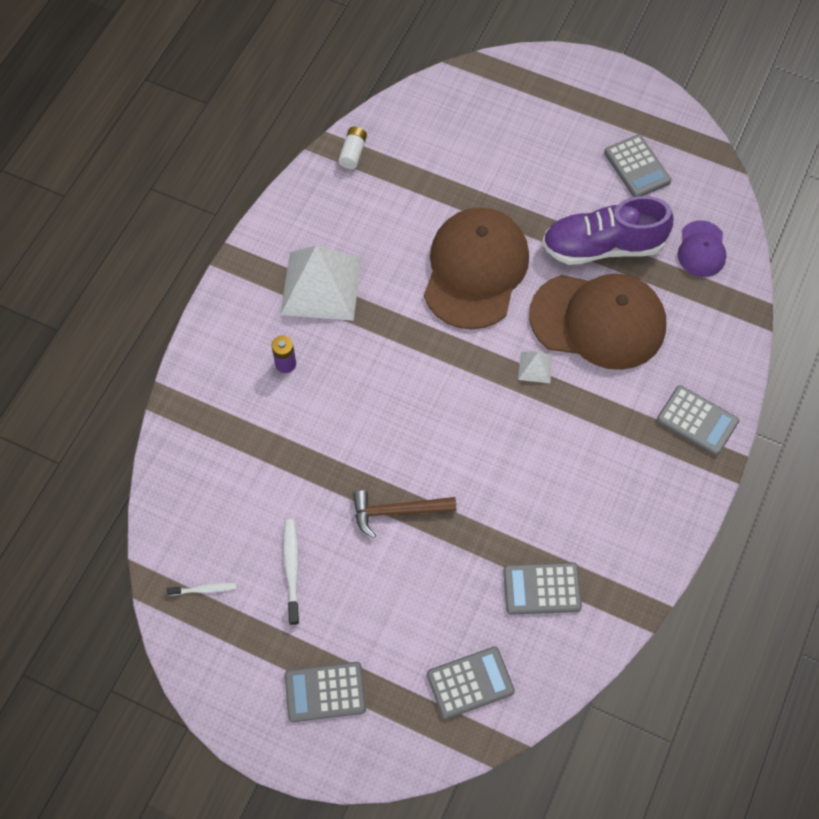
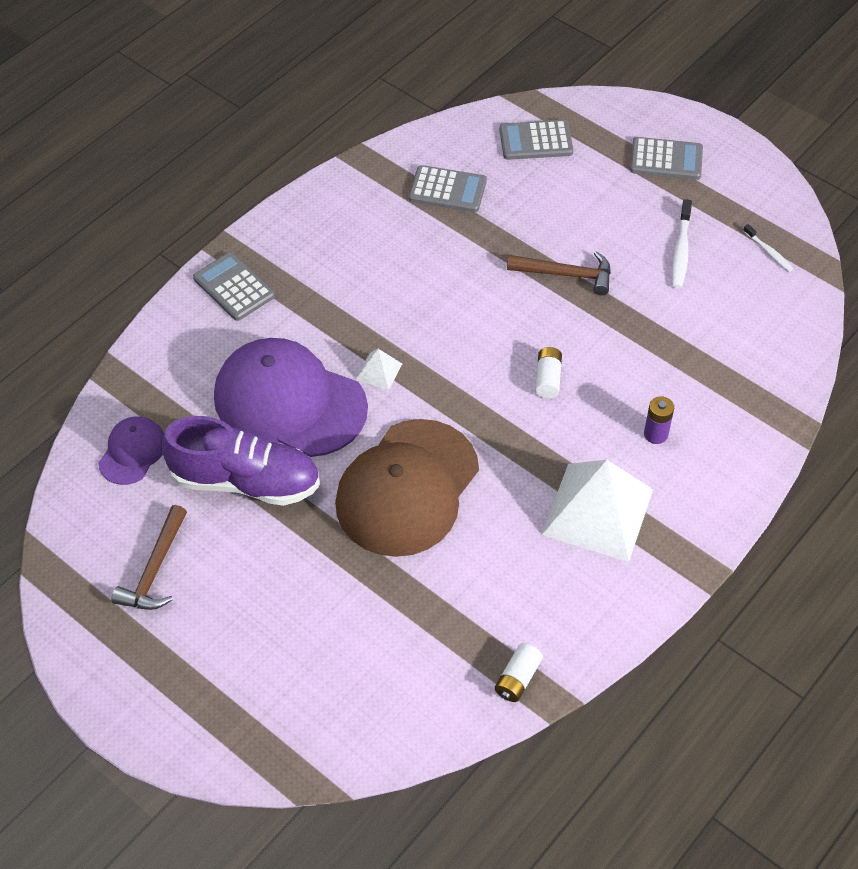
camera: 165 degrees left, 10 degrees down
white toothbrush [167,583,237,596] -> white toothbrush turned 135 degrees counterclockwise [743,224,793,272]
brown cap [529,274,666,370] -> purple cap [214,338,368,457]
grey calculator [604,135,671,197] -> brown hammer [112,505,187,610]
none -> white battery [535,347,562,399]

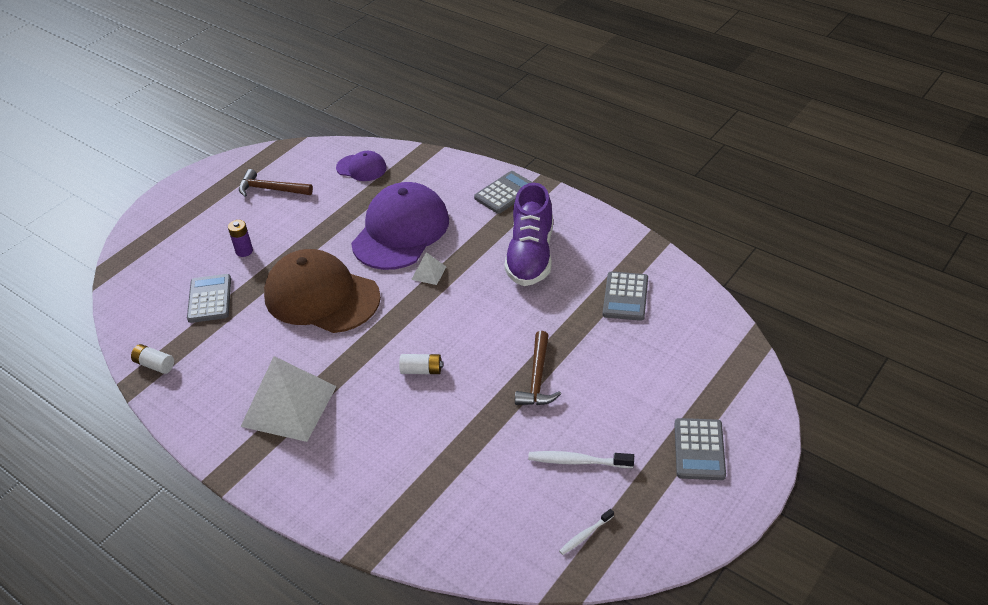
camera: 90 degrees right, 10 degrees down
purple shoe [162,416,320,506] -> purple shoe moved to [504,183,553,286]
grey calculator [500,120,573,160] -> grey calculator moved to [187,274,231,323]
purple battery [644,396,674,444] -> purple battery moved to [228,220,253,257]

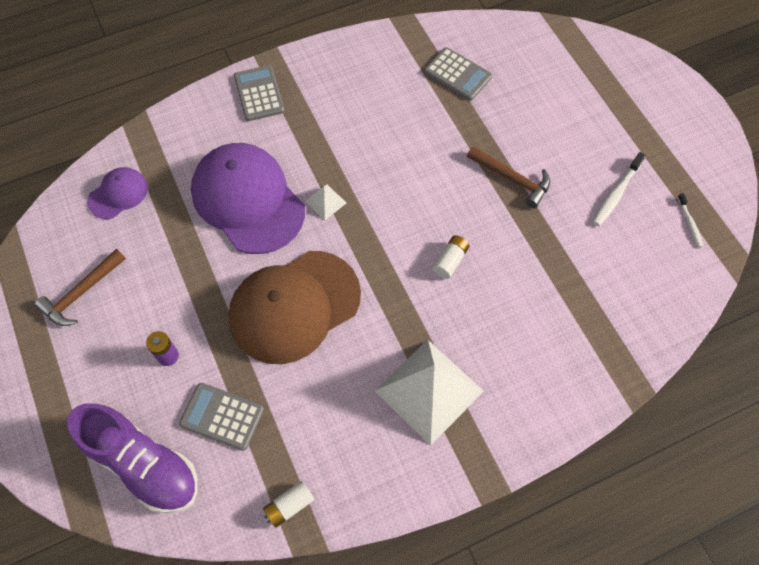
camera: 65 degrees left, 20 degrees up
purple shoe [504,183,553,286] -> purple shoe moved to [67,404,198,513]
grey calculator [674,418,726,480] -> none

